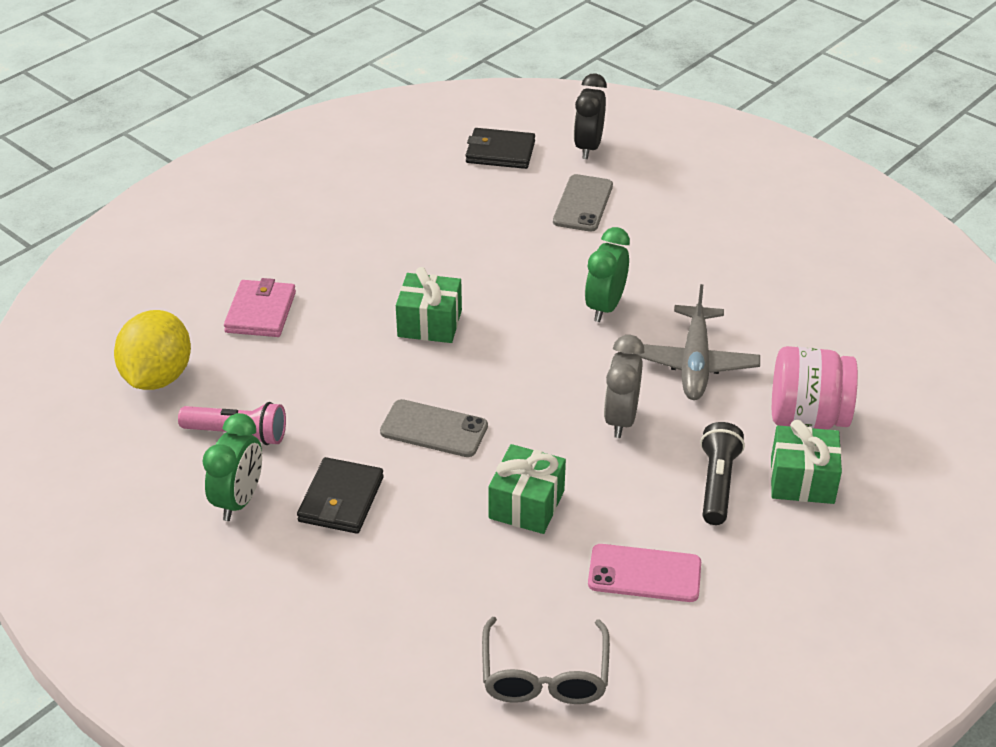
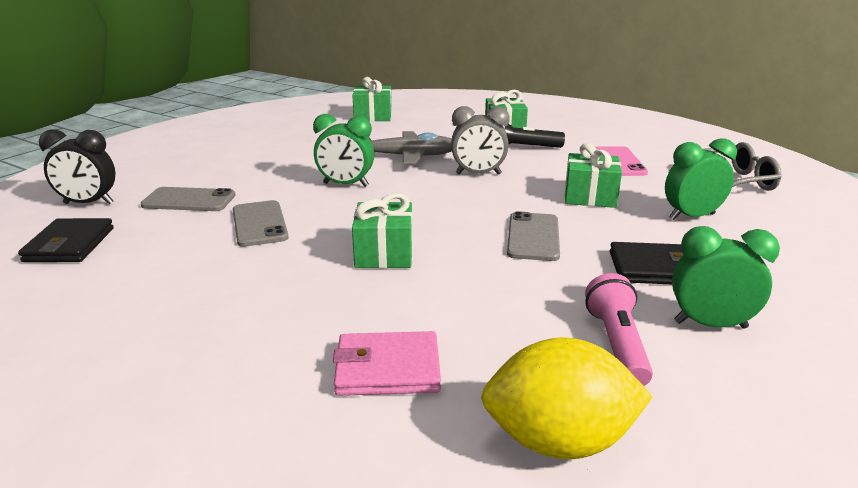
camera: 100 degrees left, 15 degrees down
pink jar [772,346,858,430] -> none
none -> grey phone [233,200,289,247]
none -> green gift [352,77,392,121]
none -> green clock [665,138,737,220]

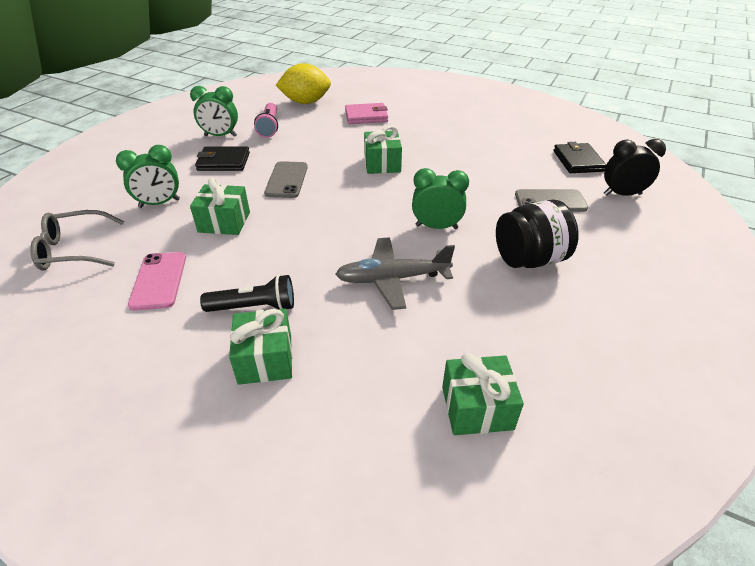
camera: 175 degrees right, 15 degrees up
grey phone [233,200,289,247] -> none
grey clock [451,106,510,175] -> none
none -> black jar [496,200,579,268]

